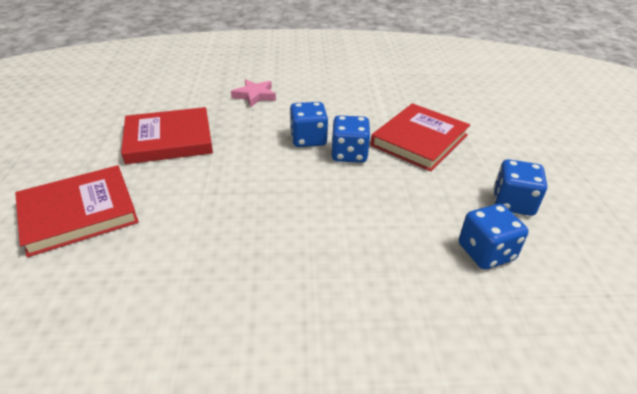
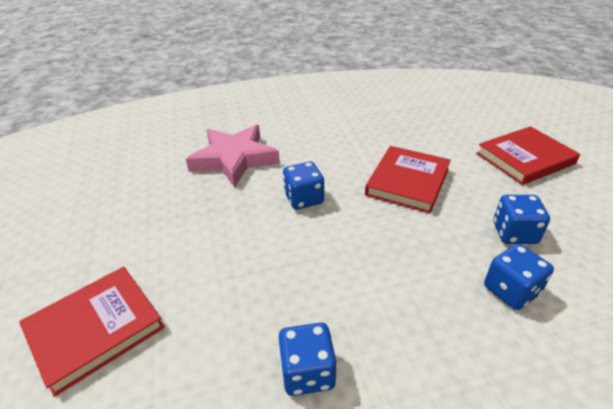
camera: 10 degrees left, 0 degrees up
red book [121,107,213,164] -> red book moved to [476,126,580,185]
pink star [231,79,276,107] -> pink star [186,125,280,188], size x1.99
blue dice [332,115,370,163] -> blue dice moved to [279,323,337,396]

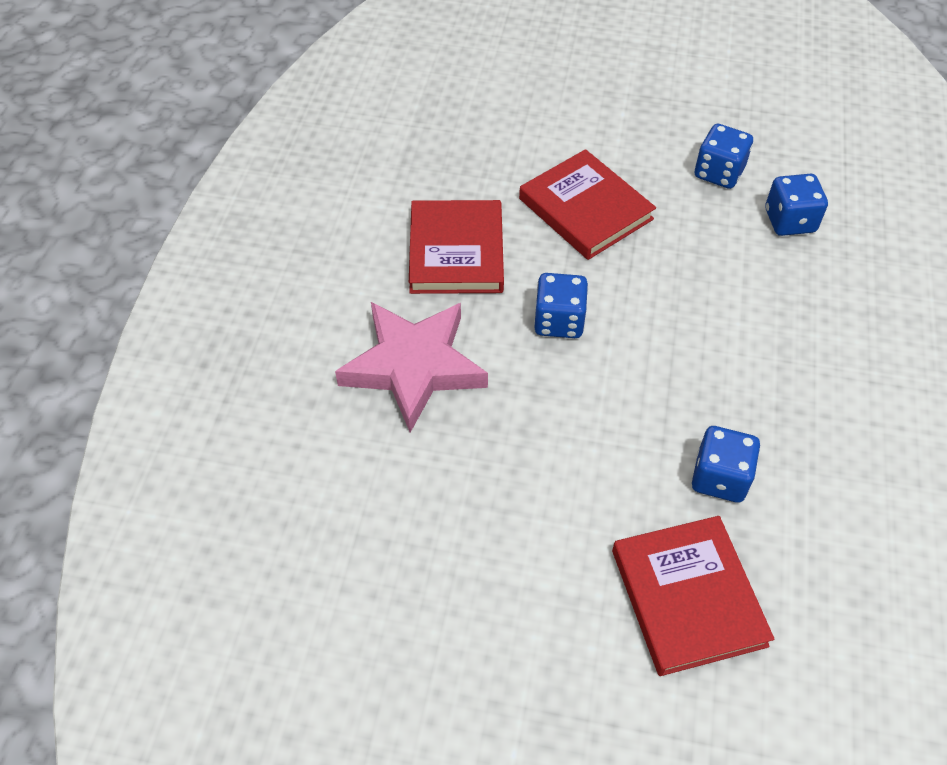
camera: 65 degrees left, 15 degrees up
blue dice [279,323,337,396] -> blue dice moved to [692,426,760,503]
red book [476,126,580,185] -> red book moved to [409,200,504,294]

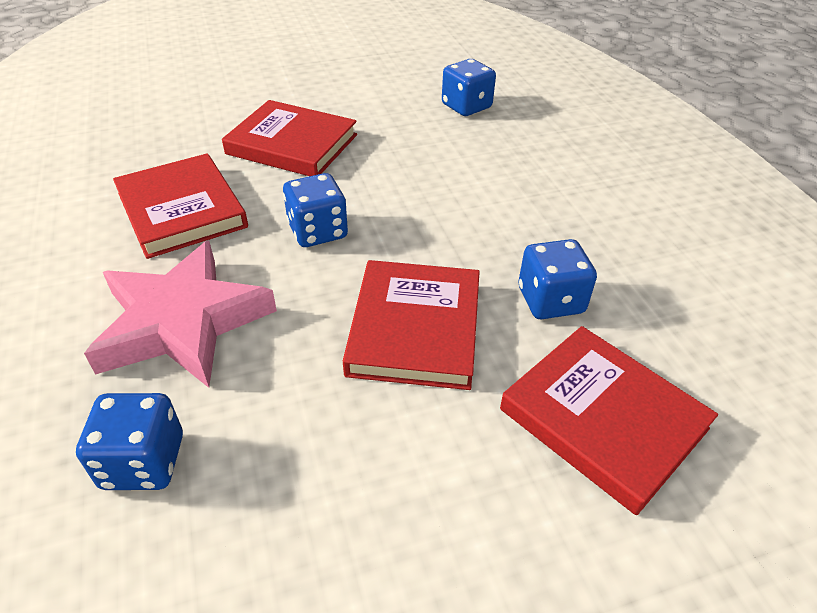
camera: 30 degrees left, 10 degrees down
blue dice [695,124,753,189] -> blue dice moved to [76,393,183,490]
none -> red book [343,260,480,390]

